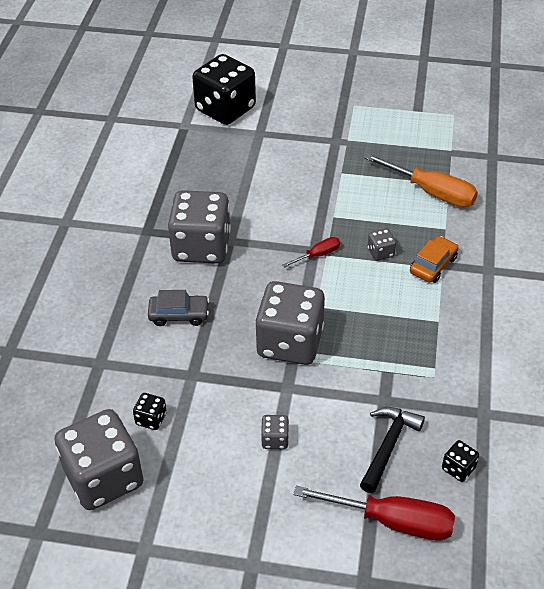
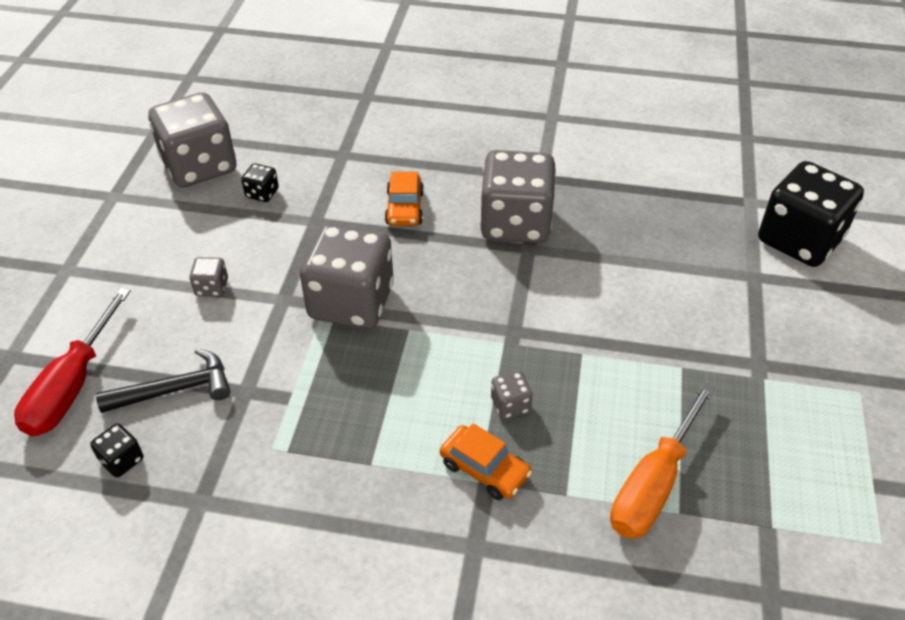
camera: 90 degrees right, 0 degrees up
grey car [148,290,210,326] -> orange car [385,172,424,226]
red screwdriver [282,237,340,267] -> none
black hammer [360,407,425,493] -> black hammer turned 45 degrees counterclockwise [96,348,230,413]

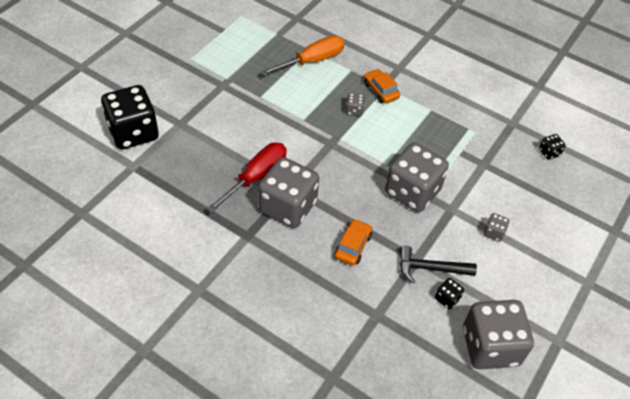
camera: 160 degrees left, 5 degrees up
red screwdriver [14,288,131,436] -> red screwdriver moved to [206,143,287,213]
black hammer [96,348,230,413] -> black hammer moved to [400,245,477,284]

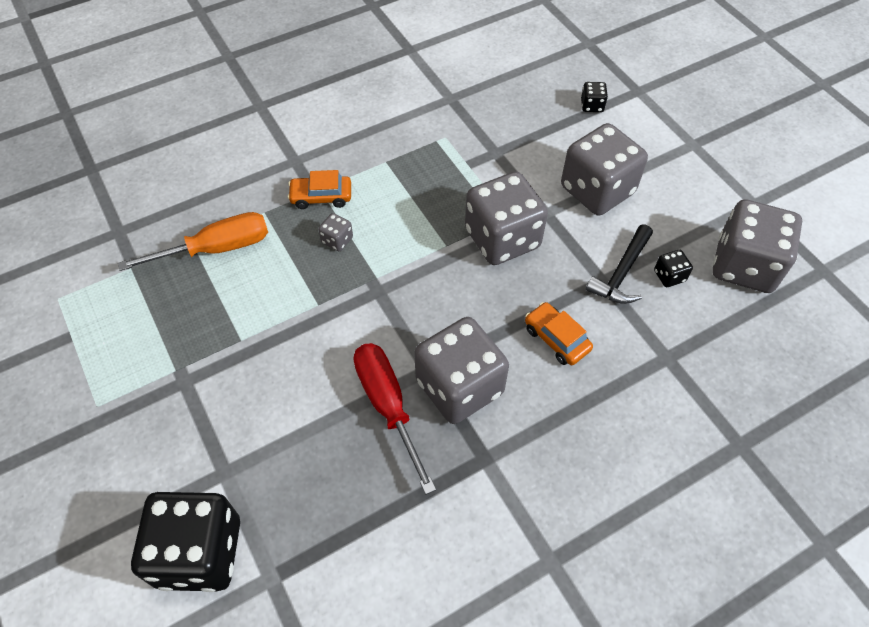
camera: 60 degrees left, 5 degrees up
orange screwdriver [260,36,344,76] -> orange screwdriver turned 75 degrees clockwise [118,212,268,271]
grey dice [484,213,510,242] -> grey dice [561,123,648,216], size x2.43
black dice [539,134,566,160] -> black dice moved to [581,82,608,112]

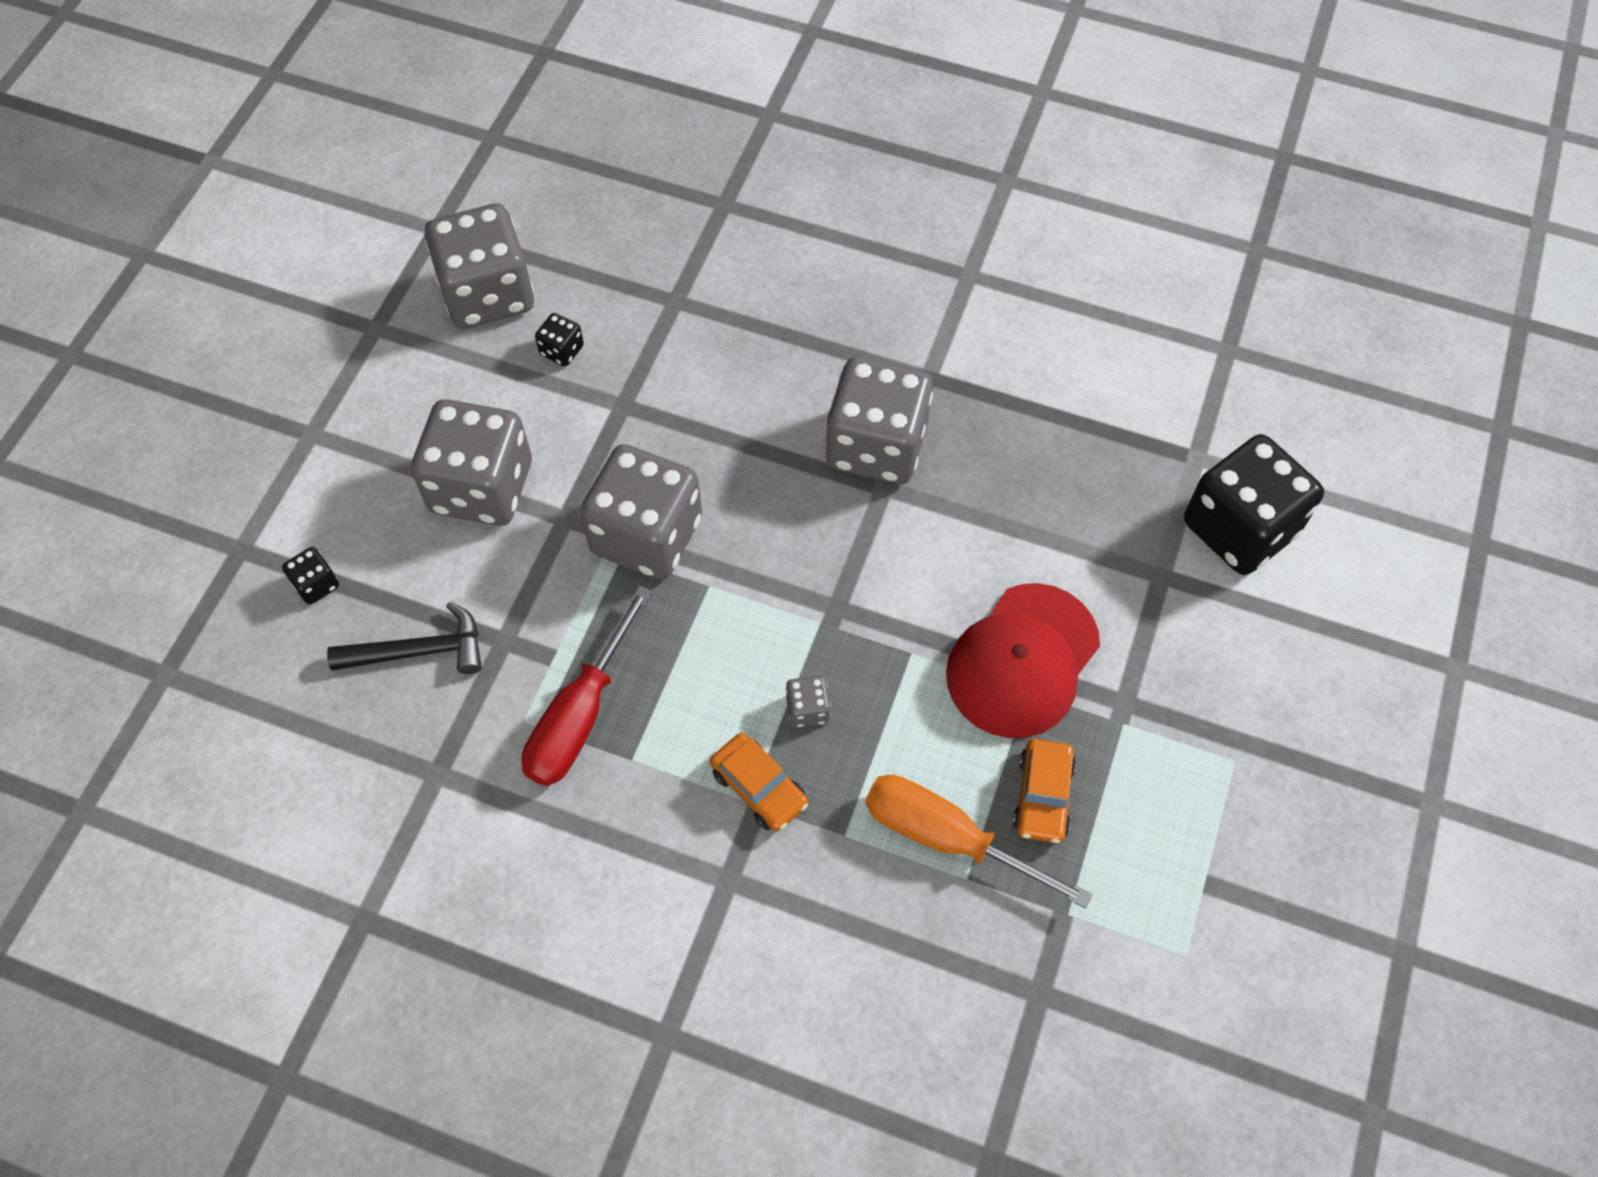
camera: 130 degrees left, 5 degrees up
red screwdriver [353,343,436,494] -> red screwdriver moved to [521,586,652,786]
orange car [525,302,593,365] -> orange car moved to [1013,739,1076,843]
black hammer [586,225,653,304] -> black hammer moved to [327,602,482,674]
none -> red cap [946,583,1100,738]

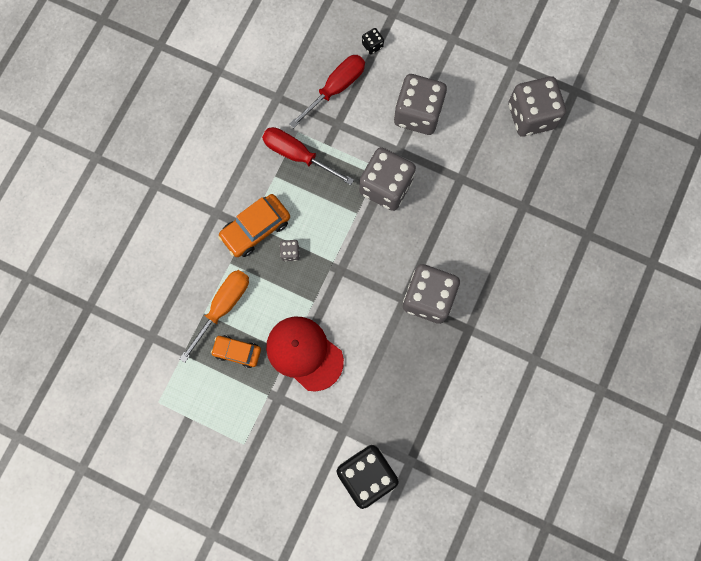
camera: 95 degrees right, 15 degrees up
black hammer [327,602,482,674] -> red screwdriver [289,55,365,128]
black dice [535,313,584,366] -> none
orange car [710,733,808,832] -> orange car [218,194,290,257], size x1.54

